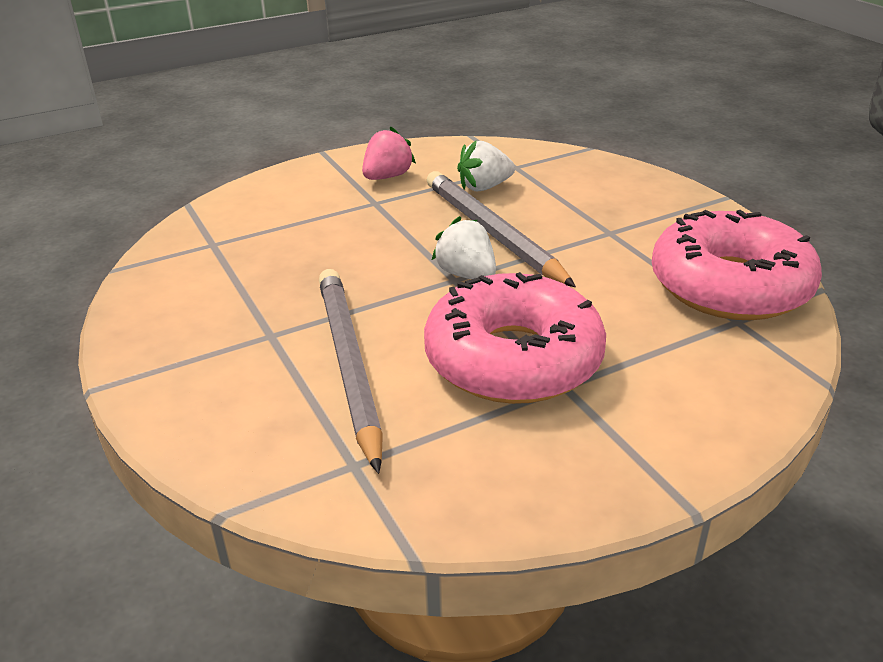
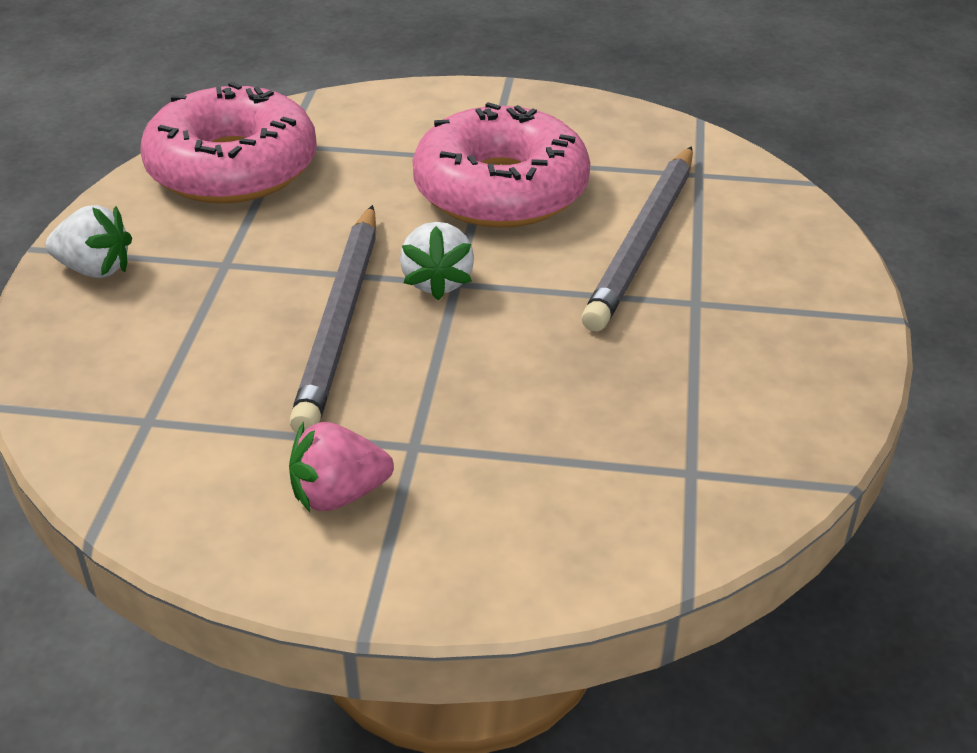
camera: 145 degrees left, 5 degrees up
white strawberry [457,140,515,191] -> white strawberry moved to [45,205,132,278]

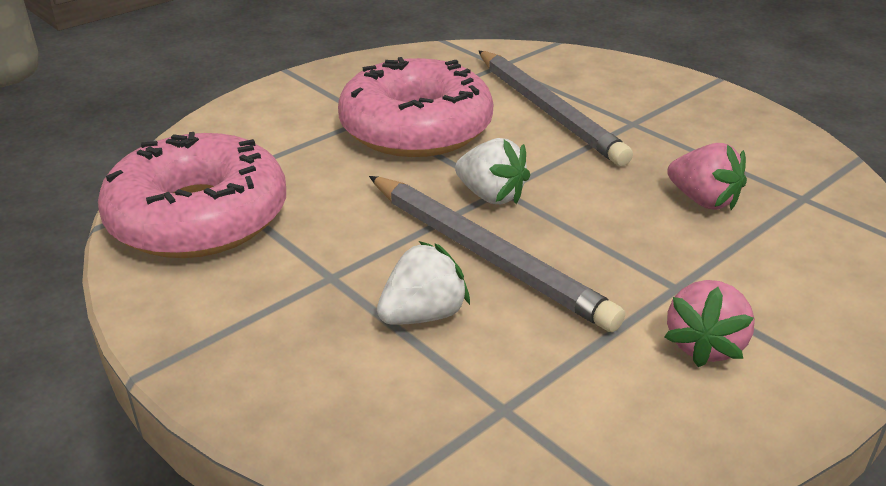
camera: 50 degrees left, 5 degrees down
white strawberry [45,205,132,278] -> white strawberry moved to [377,241,470,325]
none -> pink strawberry [667,143,747,210]

